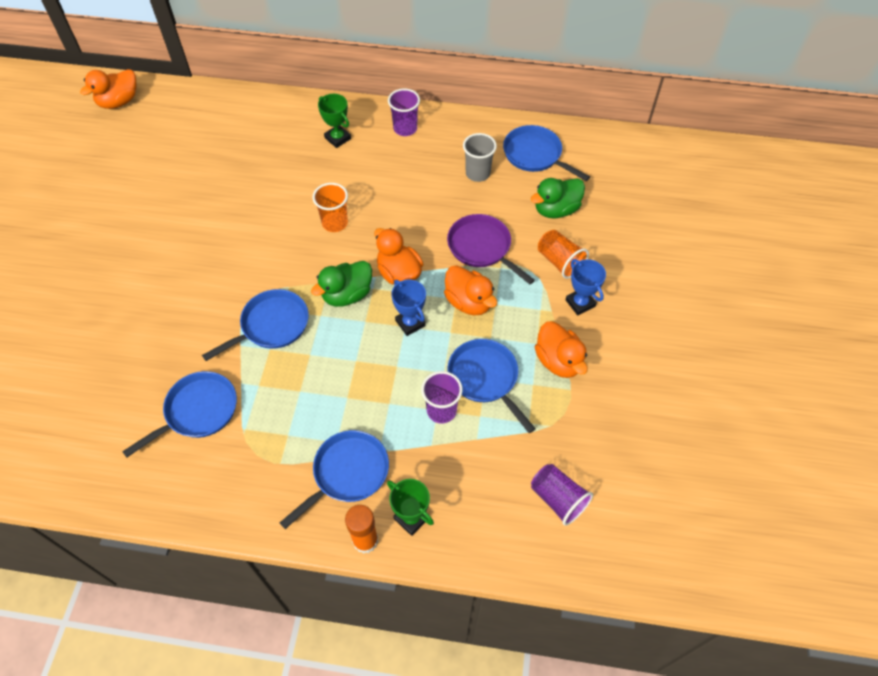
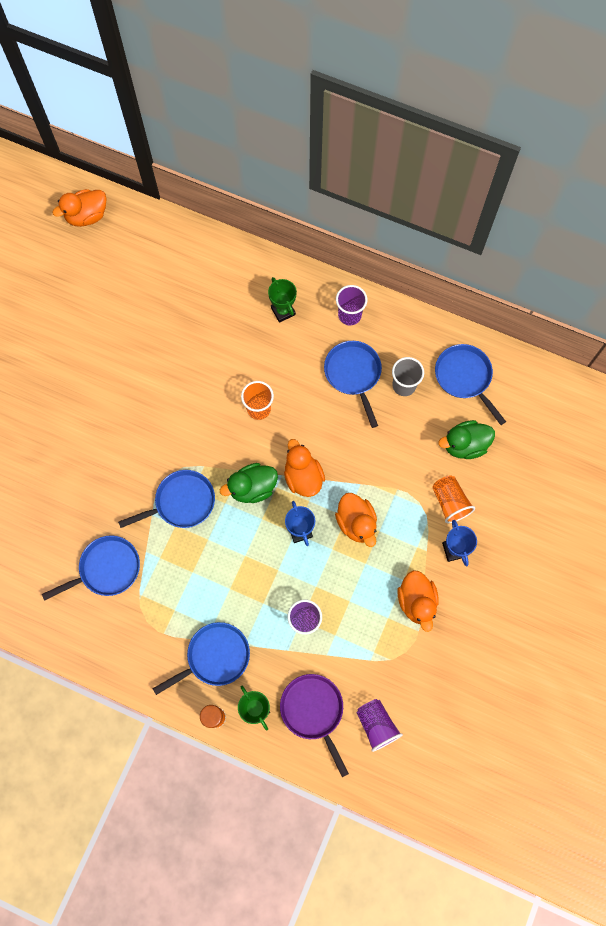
camera: 15 degrees right, 15 degrees up
purple pan [447,214,535,284] -> purple pan moved to [280,674,349,777]
blue pan [447,339,536,433] -> blue pan moved to [324,341,382,428]

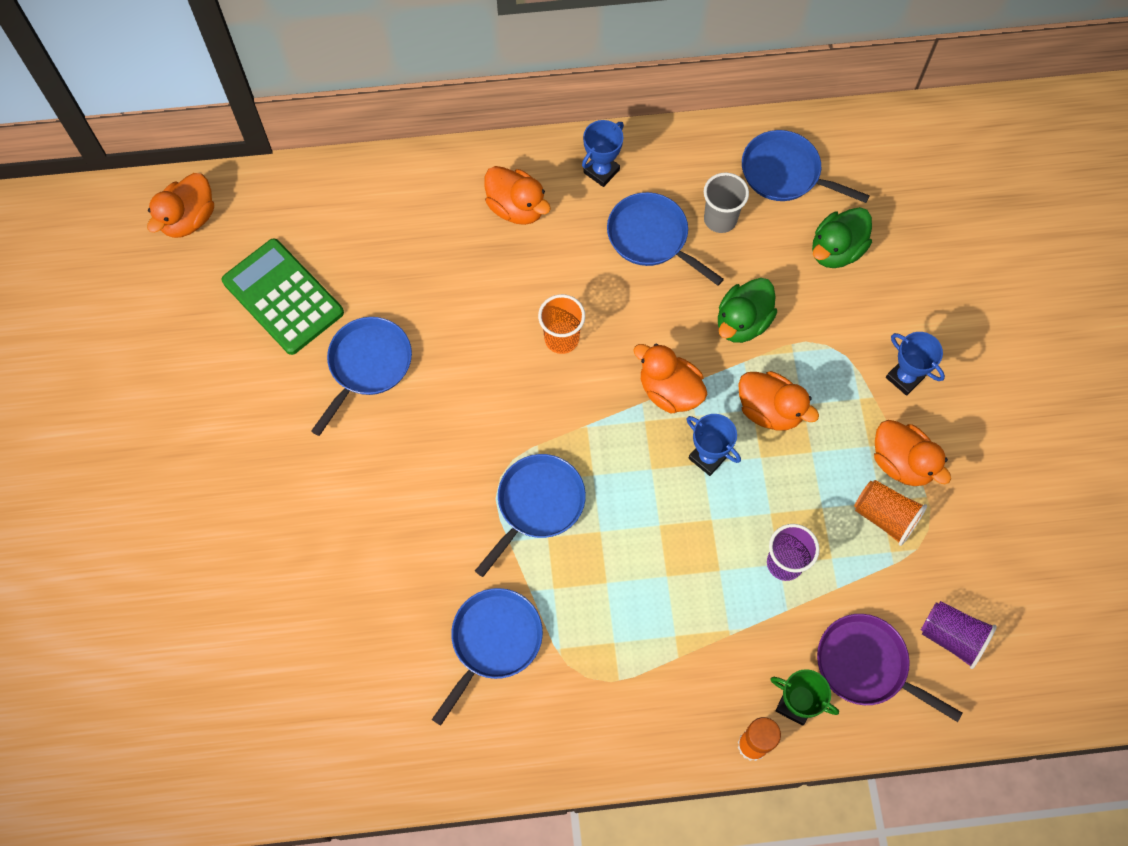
camera: 30 degrees left, 5 degrees down
blue pan [152,622,250,695] -> blue pan moved to [311,317,412,436]
green duck [220,463,278,503] -> green duck moved to [718,278,777,343]
green trophy [268,277,297,323] -> orange duck [484,166,551,225]
purple cup [336,285,367,325] -> blue trophy [582,120,624,187]
orange cup [432,475,475,523] -> orange cup moved to [854,480,927,546]
none -> green calculator [222,239,344,355]

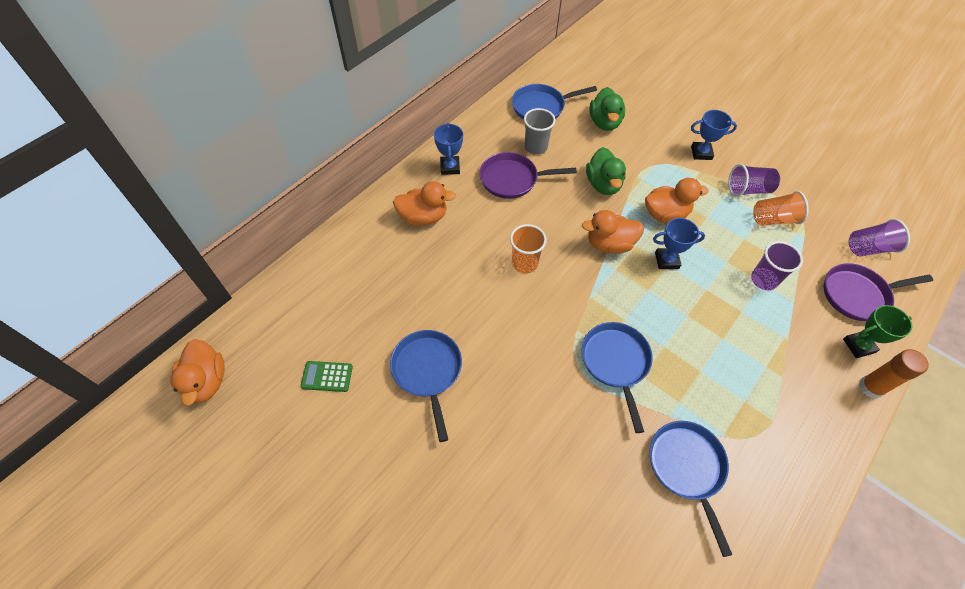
camera: 45 degrees left, 10 degrees down
green calculator [222,239,344,355] -> green calculator [301,361,353,392], size x0.48
blue pan [607,192,724,286] -> purple pan [479,152,577,199]
orange duck [874,420,951,486] -> purple cup [728,164,780,197]

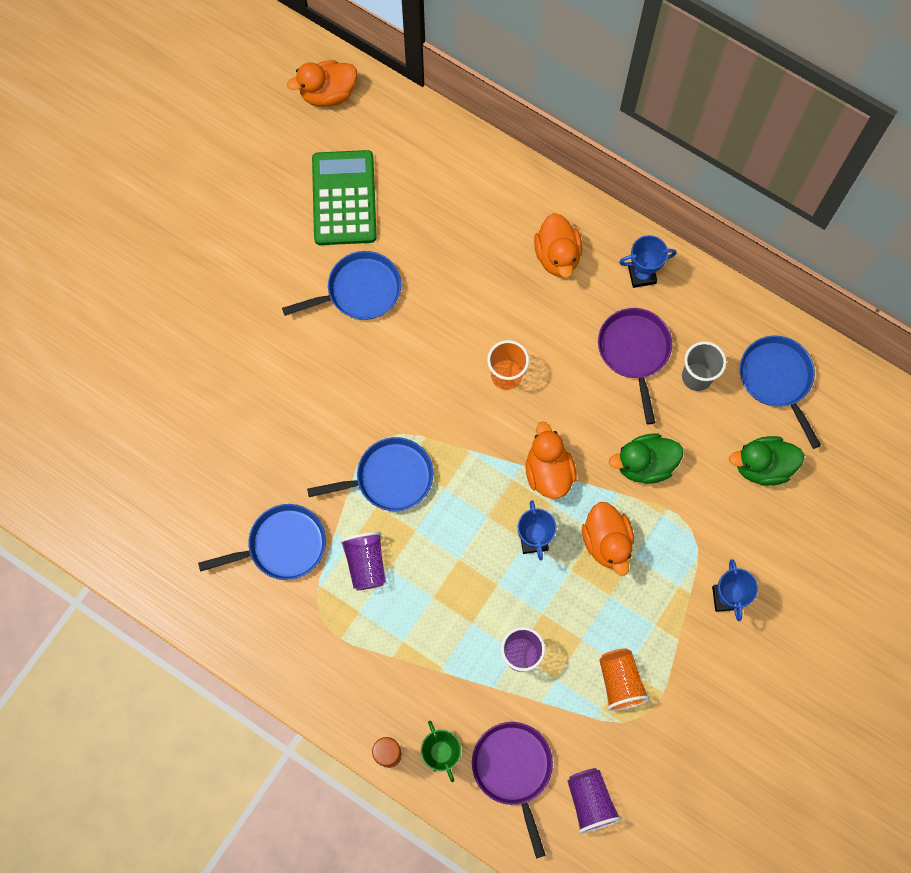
camera: 85 degrees right, 15 degrees up
green calculator [301,361,353,392] -> green calculator [312,150,377,245], size x2.10
purple cup [728,164,780,197] -> purple cup moved to [340,532,386,591]

